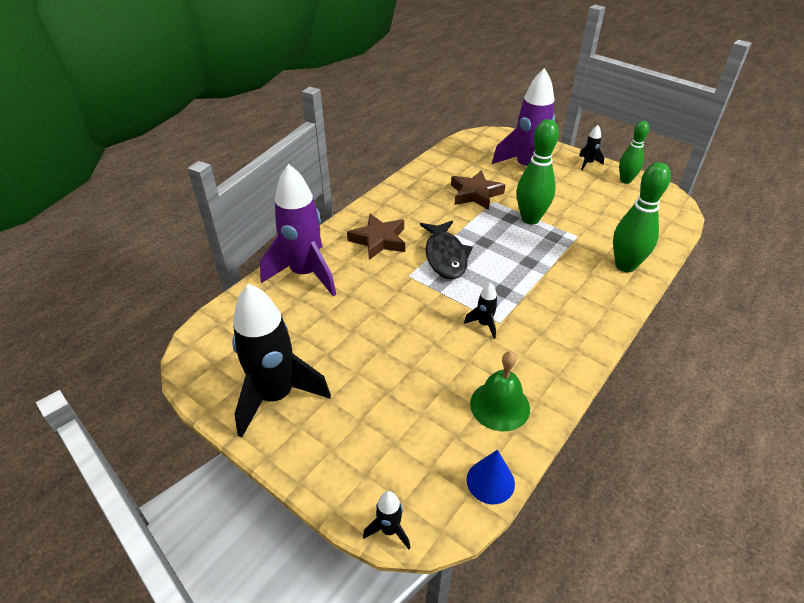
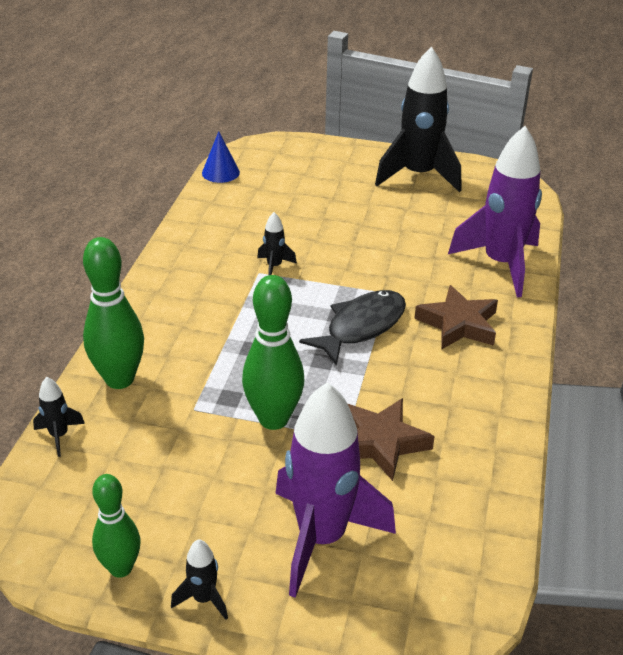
camera: 155 degrees right, 5 degrees down
black rocket [363,491,410,549] -> black rocket moved to [33,377,85,457]
black fish [420,220,473,279] -> black fish turned 75 degrees clockwise [299,290,406,366]
green bell [470,352,530,431] -> none

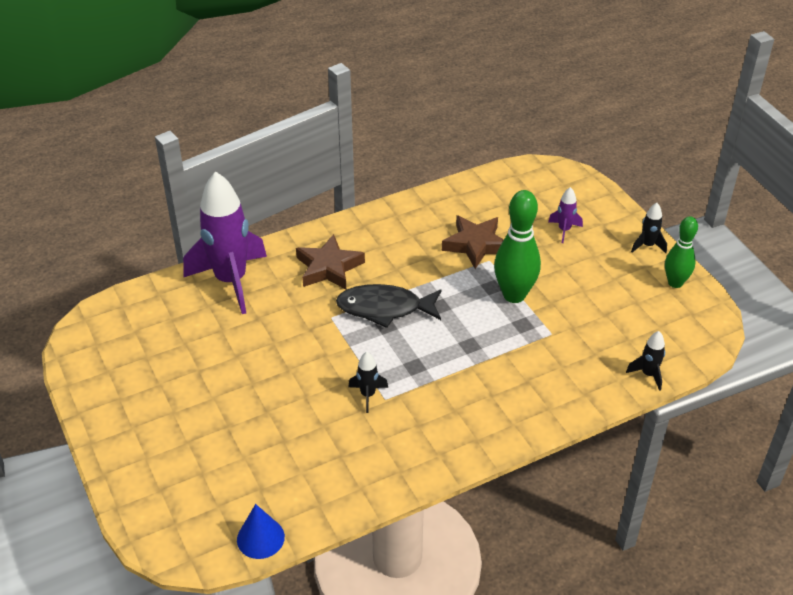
camera: 130 degrees left, 5 degrees up
green bowling pin [83,237,144,389] -> none
purple rocket [275,382,396,598] -> purple rocket [548,187,583,243], size x0.42
black rocket [375,47,461,192] -> none

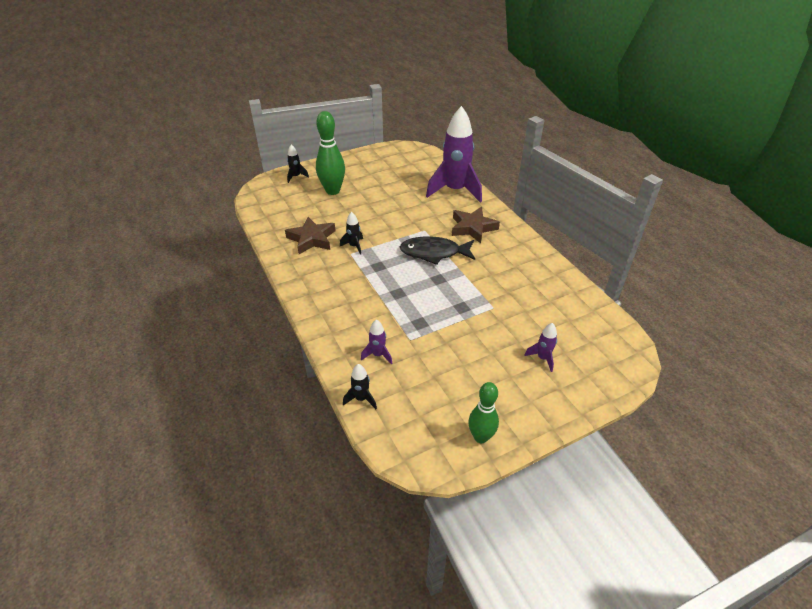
camera: 90 degrees right, 0 degrees up
blue cone [237,504,285,559] -> none
black fish [336,284,442,328] -> black fish turned 90 degrees counterclockwise [400,236,475,265]
brown star [442,215,504,269] -> brown star moved to [285,217,336,254]
green bowling pin [494,190,541,303] -> green bowling pin moved to [316,111,345,195]
black rocket [631,203,667,253] -> black rocket moved to [287,144,309,183]
none -> purple rocket [361,320,392,365]

